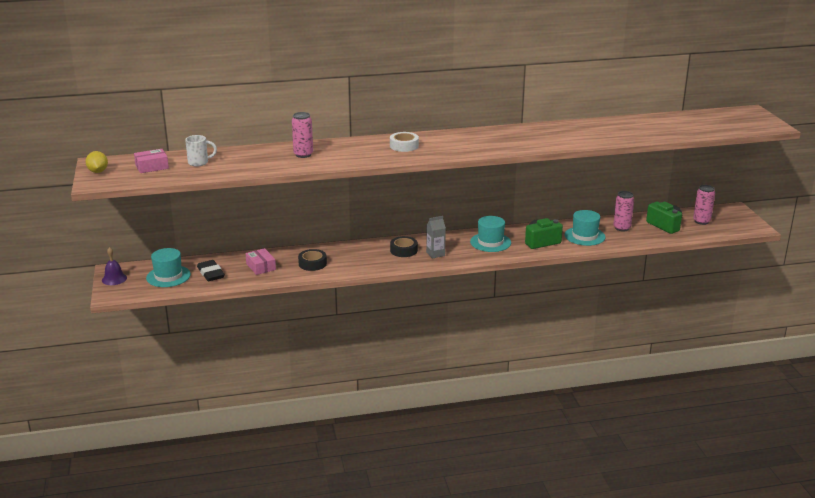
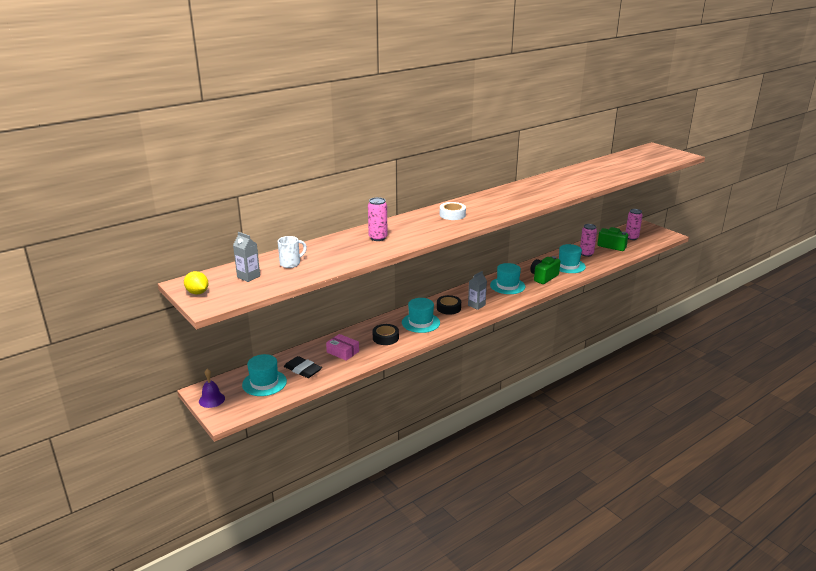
camera: 25 degrees left, 0 degrees up
pink box [134,149,169,173] -> grey carton [233,232,260,282]
none -> turquoise hat [402,298,440,333]

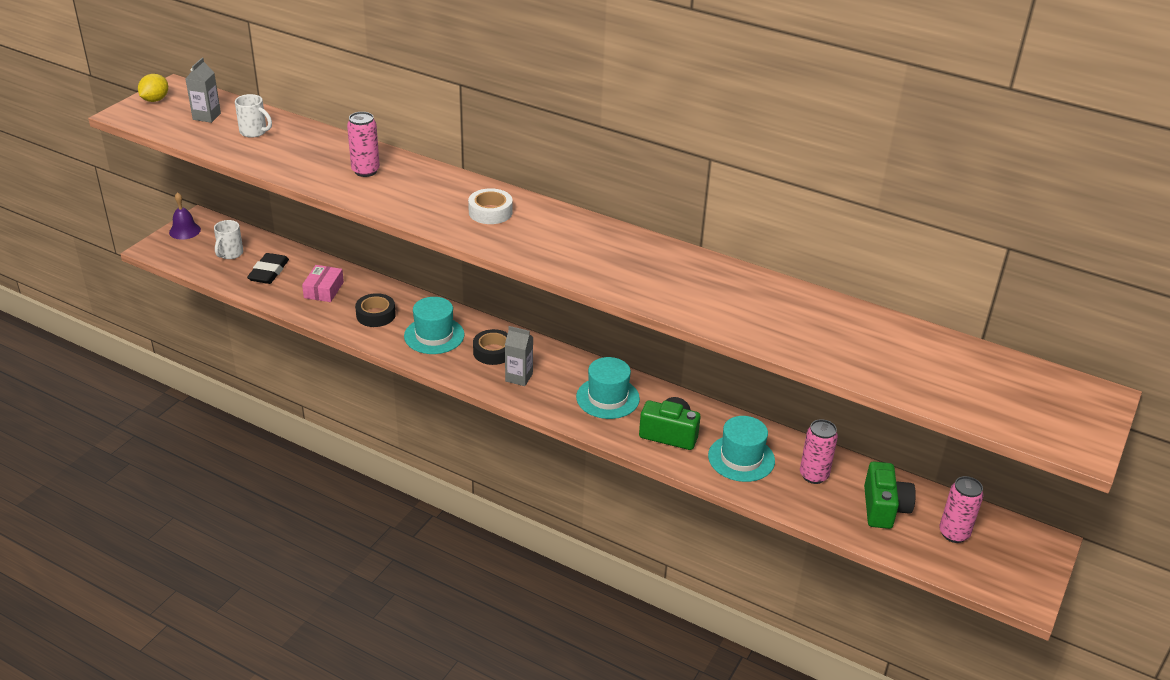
camera: 65 degrees right, 10 degrees up
turquoise hat [242,354,287,396] -> white mug [214,220,243,259]

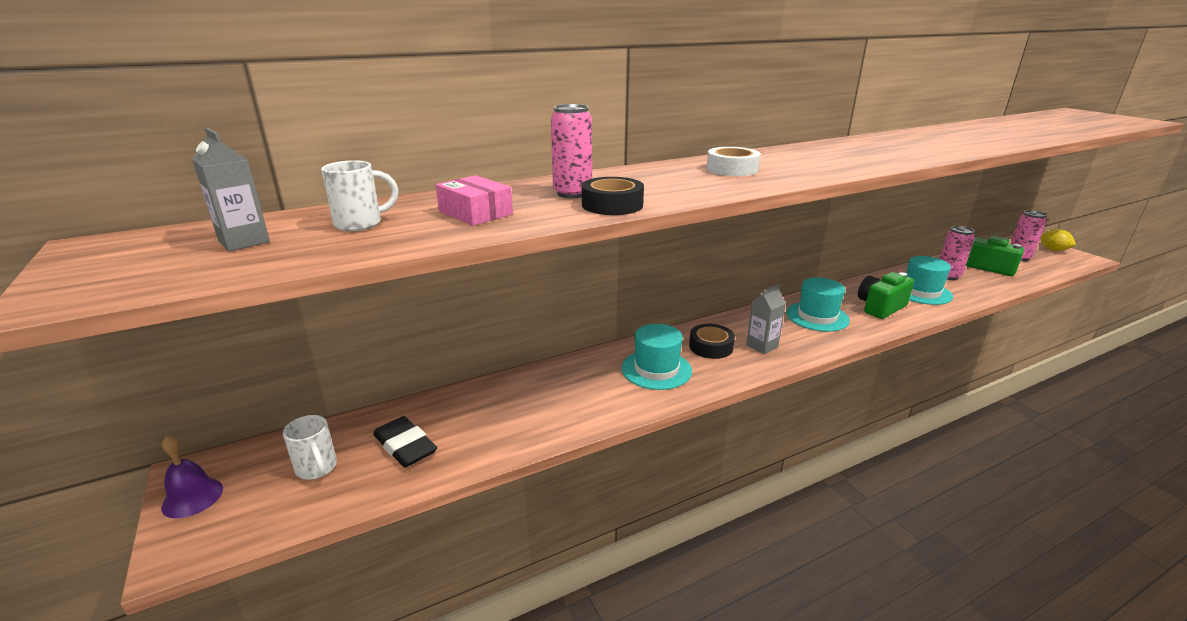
camera: 55 degrees left, 10 degrees down
yellow lemon [138,74,168,102] -> yellow lemon moved to [1040,229,1076,251]
pink box [302,265,344,302] -> pink box moved to [436,175,513,226]
black tape [355,293,396,327] -> black tape moved to [582,177,644,215]

